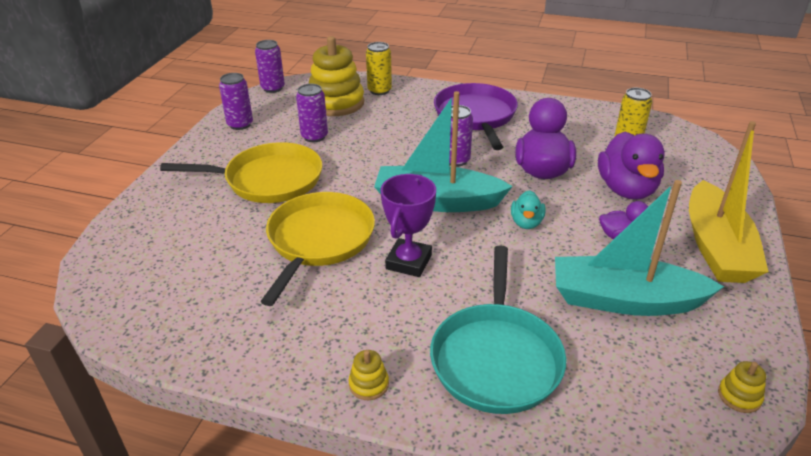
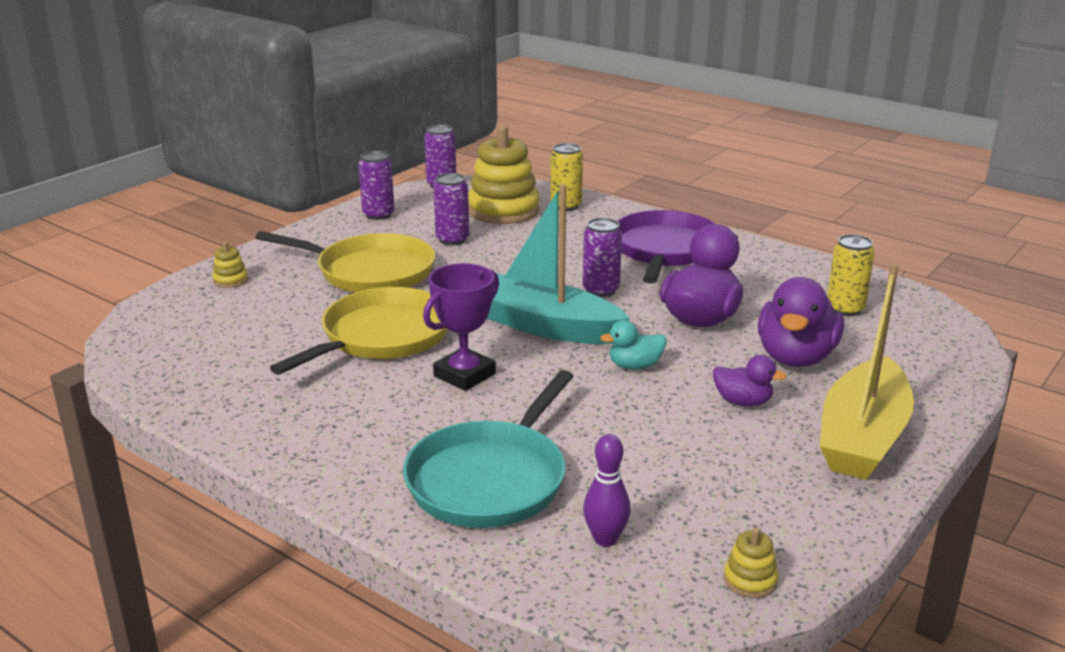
camera: 20 degrees right, 10 degrees down
yellow stacking toy [349,350,389,400] -> yellow stacking toy moved to [212,242,248,288]
turquoise duck [511,190,545,229] -> turquoise duck turned 45 degrees clockwise [600,320,667,370]
turquoise boat [555,180,724,316] -> none
none -> purple bowling pin [583,434,631,547]

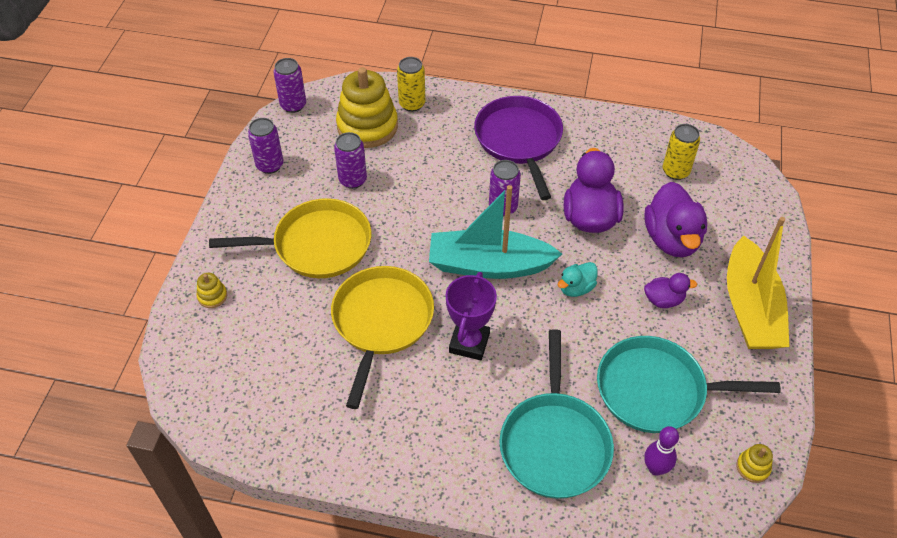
camera: 25 degrees left, 25 degrees up
none -> turquoise pan [597,336,781,433]

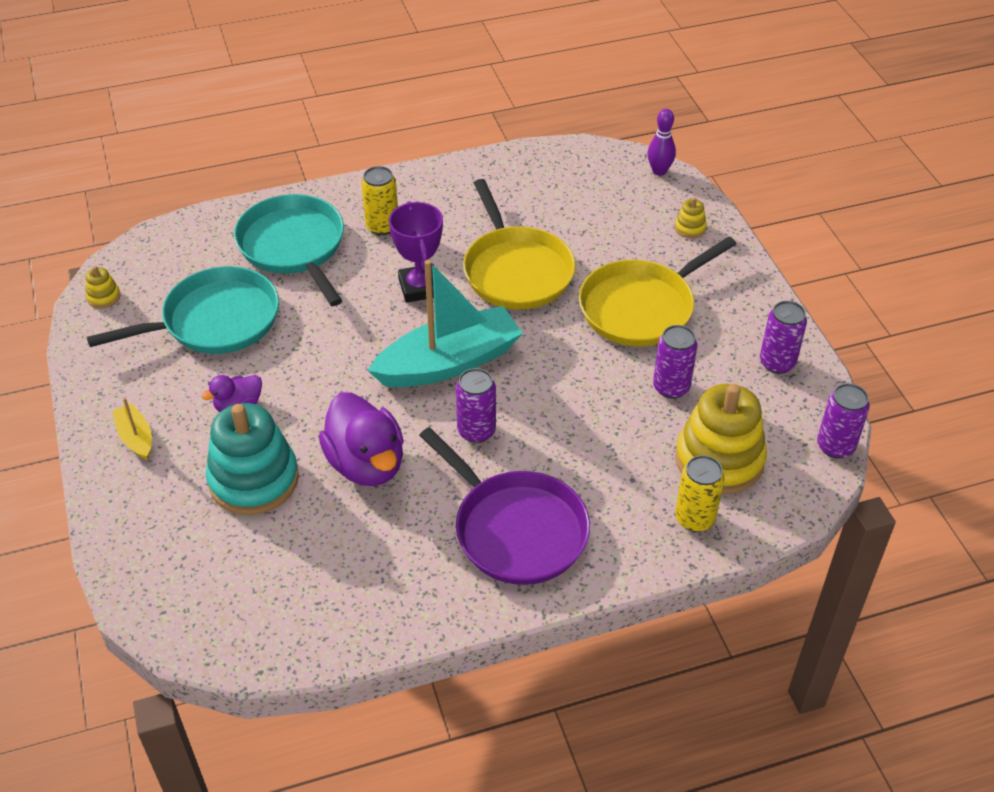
camera: 150 degrees right, 5 degrees down
turquoise duck [558,262,598,297] -> none
purple duck [644,182,707,258] -> turquoise stacking toy [206,403,299,515]
purple bowling pin [644,426,679,476] -> purple bowling pin moved to [647,109,676,176]
yellow can [663,124,700,180] -> yellow can moved to [361,166,398,235]
yellow boat [727,217,790,349] -> yellow boat [112,397,152,460], size x0.45

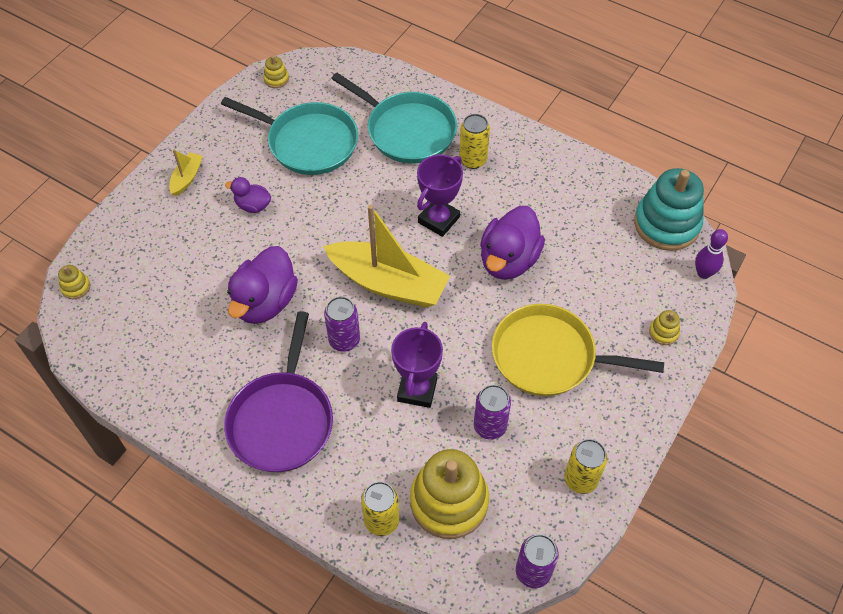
camera: 50 degrees right, 10 degrees up
turquoise stacking toy [206,403,299,515] -> turquoise stacking toy moved to [634,168,704,251]
turquoise pan [234,194,344,306] -> turquoise pan turned 105 degrees clockwise [331,73,457,164]
turquoise boat [368,260,523,387] -> yellow boat [323,204,450,308]
yellow pan [463,179,576,310] -> purple duck [480,206,545,280]
purple can [760,301,807,374] -> yellow can [564,439,608,494]
none -> yellow stacking toy [58,265,90,299]
none -> purple trophy [391,322,443,408]

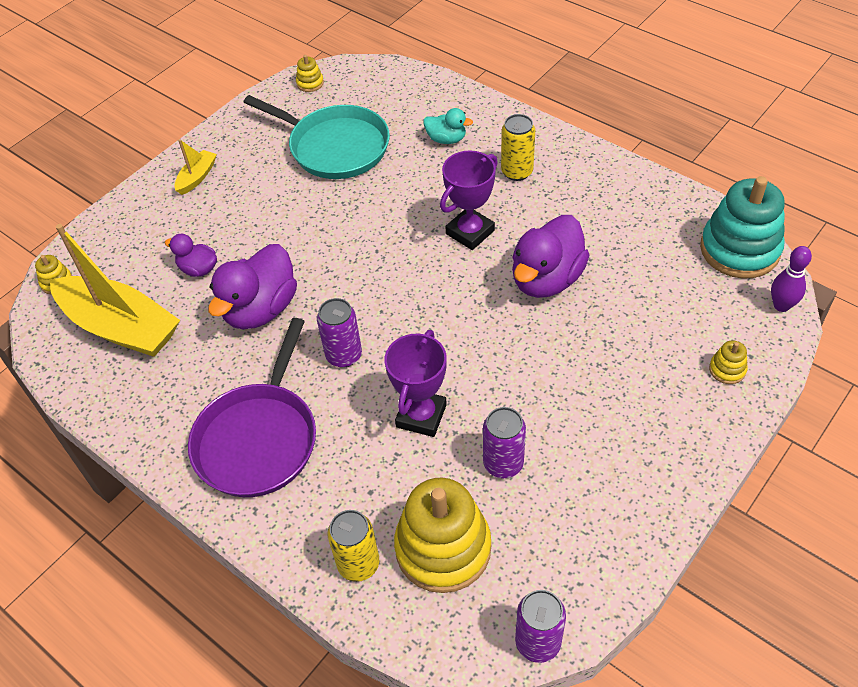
camera: 10 degrees right, 5 degrees down
purple duck [225,177,271,213] -> purple duck moved to [165,234,217,277]
yellow boat [323,204,450,308] -> yellow boat moved to [50,224,180,357]
turquoise pan [331,73,457,164] -> turquoise duck [423,108,473,144]
yellow pan [492,304,664,396] -> none
yellow can [564,439,608,494] -> none

